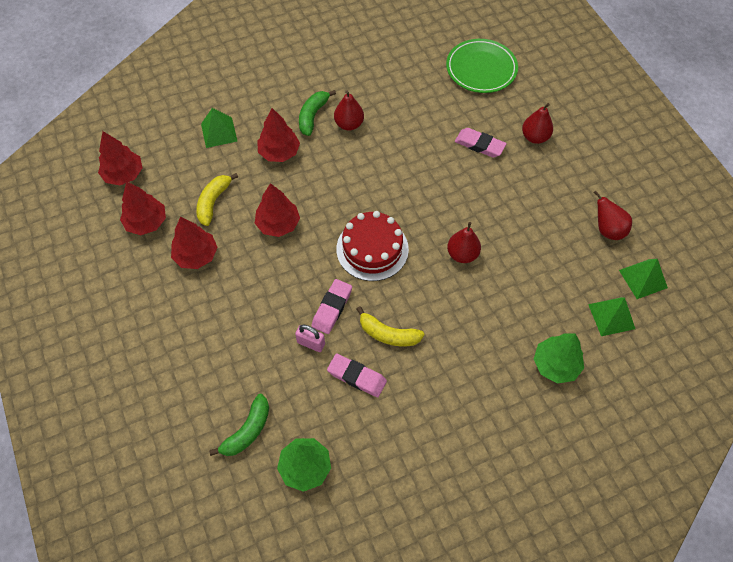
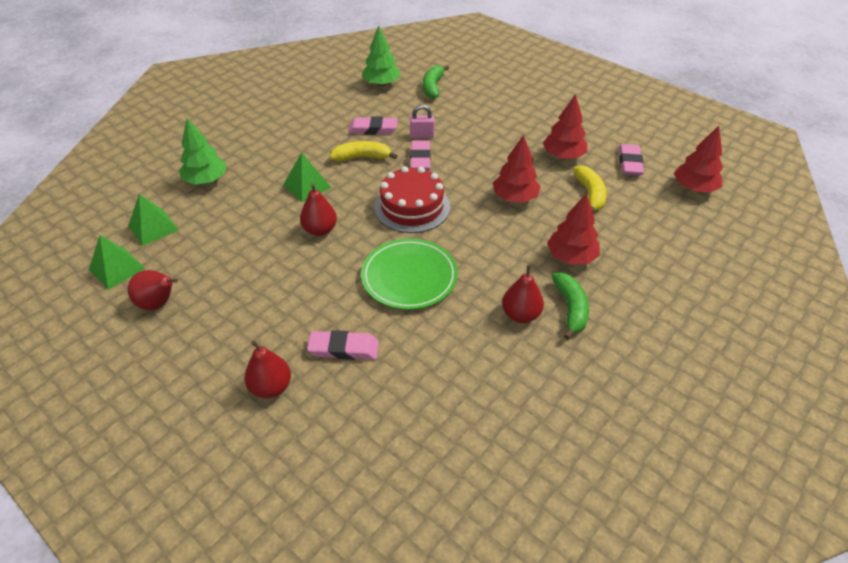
camera: 155 degrees right, 15 degrees down
red tree [120,181,166,235] -> pink eraser [619,144,644,175]
green pyramid [201,108,237,148] -> green pyramid moved to [283,152,332,202]
green plate [446,39,518,93] -> green plate moved to [361,238,458,310]

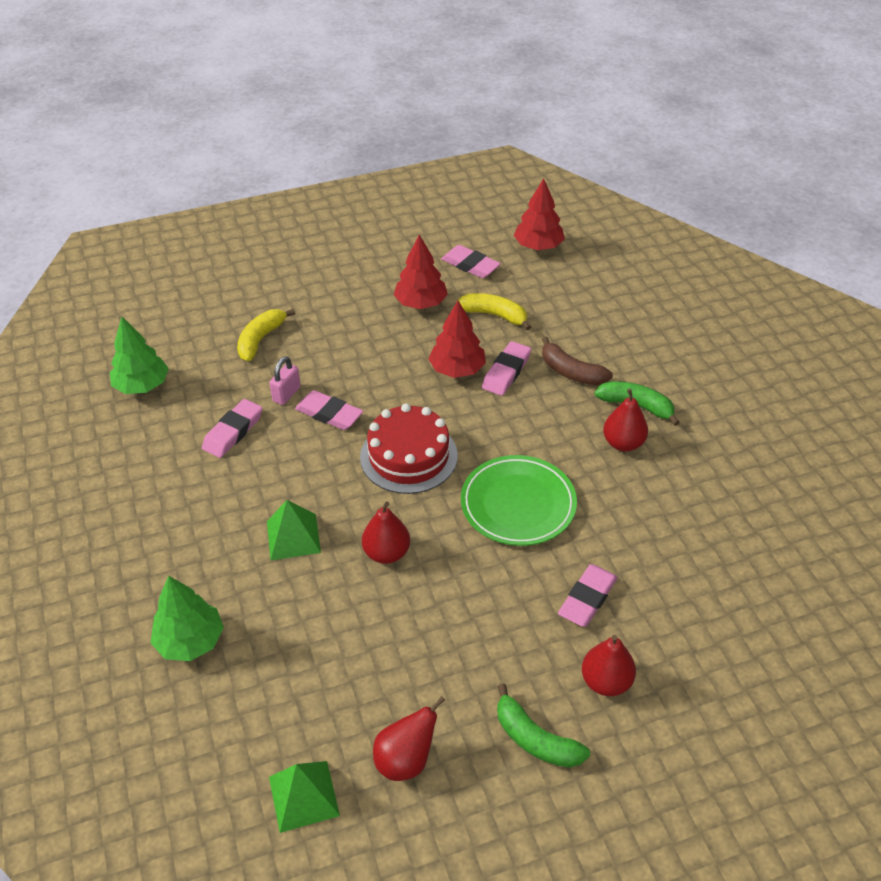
camera: 60 degrees left, 0 degrees up
green pyramid [128,194,178,246] -> none
yellow banana [330,141,398,161] -> yellow banana moved to [237,309,295,361]
green banana [423,65,449,99] -> green banana moved to [497,684,590,768]
red tree [547,193,600,264] -> brown banana [542,336,613,385]
none -> pink eraser [482,341,531,396]

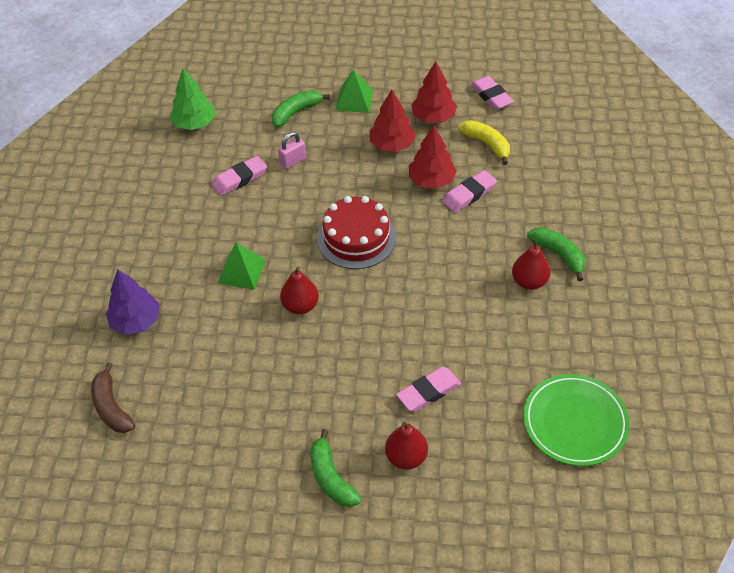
camera: 25 degrees right, 5 degrees up
green tree [151,576,224,661] -> purple tree [106,270,160,335]
yellow banana [237,309,295,361] -> green banana [272,90,330,127]
green pyramid [269,761,340,833] -> green pyramid moved to [335,70,373,113]
pink eraser [295,390,363,430] -> none
red pear [373,696,445,781] -> none
green plate [461,455,577,546] -> green plate moved to [523,374,630,466]
red tree [514,178,565,250] -> red tree moved to [370,90,416,152]
brown banana [542,336,613,385] -> brown banana moved to [91,363,135,433]

